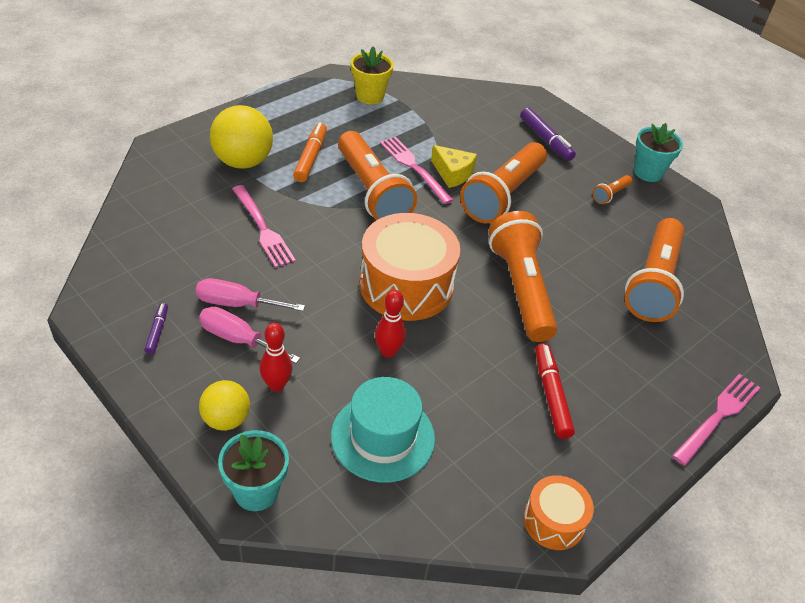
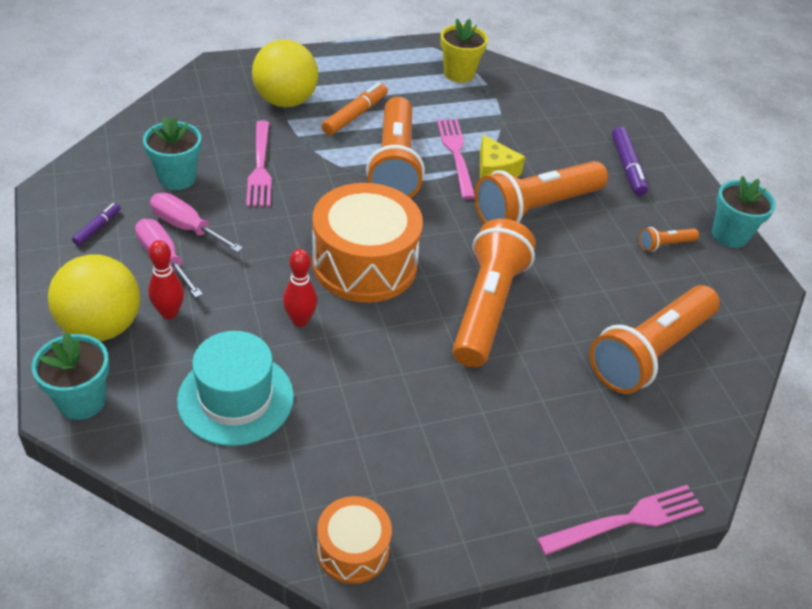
camera: 25 degrees right, 0 degrees up
yellow ball [199,380,250,431] -> yellow ball [48,255,140,341], size x1.65
red marker [535,343,575,439] -> none
none -> turquoise flower pot [143,116,201,190]

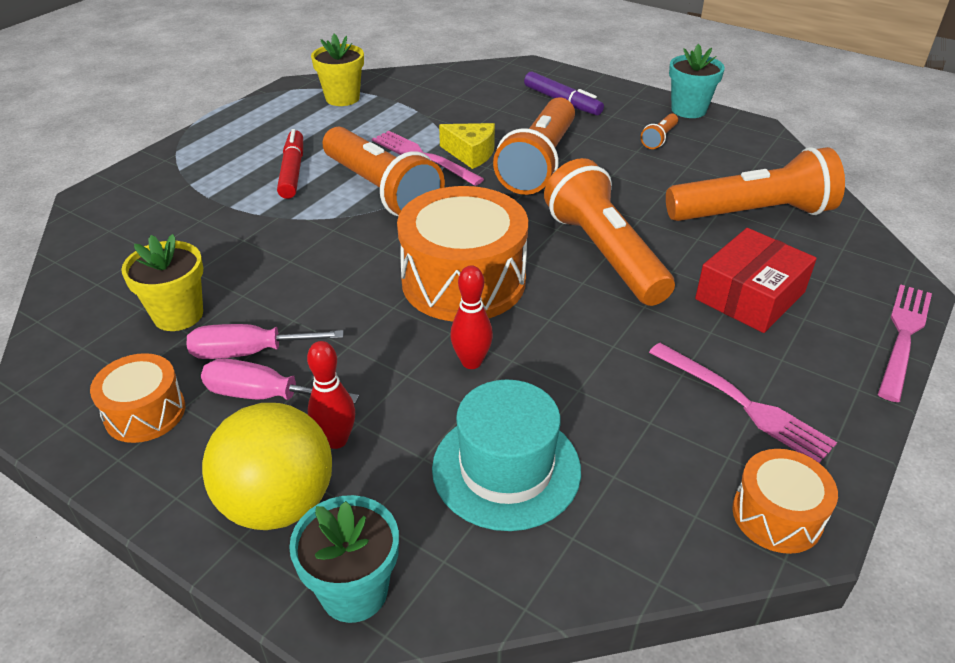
camera: 35 degrees left, 5 degrees down
purple marker [72,203,121,246] -> orange drum [90,353,185,443]
turquoise flower pot [143,116,201,190] -> yellow flower pot [121,234,203,331]
pink fork [246,121,272,207] -> pink fork moved to [649,343,837,463]
yellow ball [252,40,318,108] -> none
orange marker [322,82,388,136] -> red marker [277,129,303,199]
orange flashlight [590,285,720,394] -> orange flashlight turned 105 degrees counterclockwise [666,147,845,221]
none -> red box [695,228,817,333]

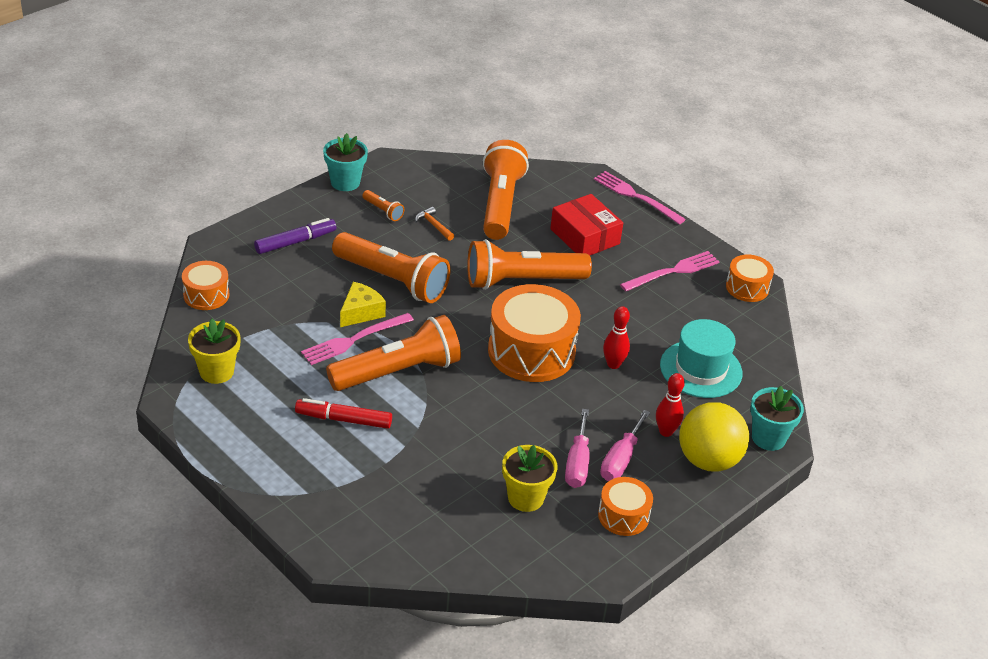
camera: 80 degrees left, 0 degrees up
none -> orange drum [182,261,229,310]
none -> orange hammer [415,207,454,241]

